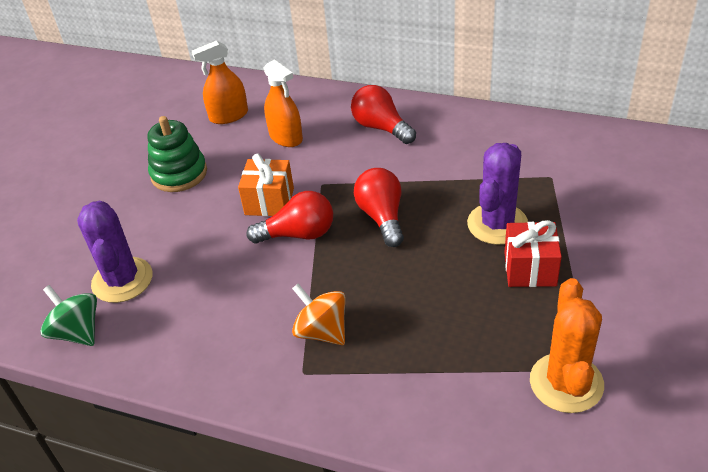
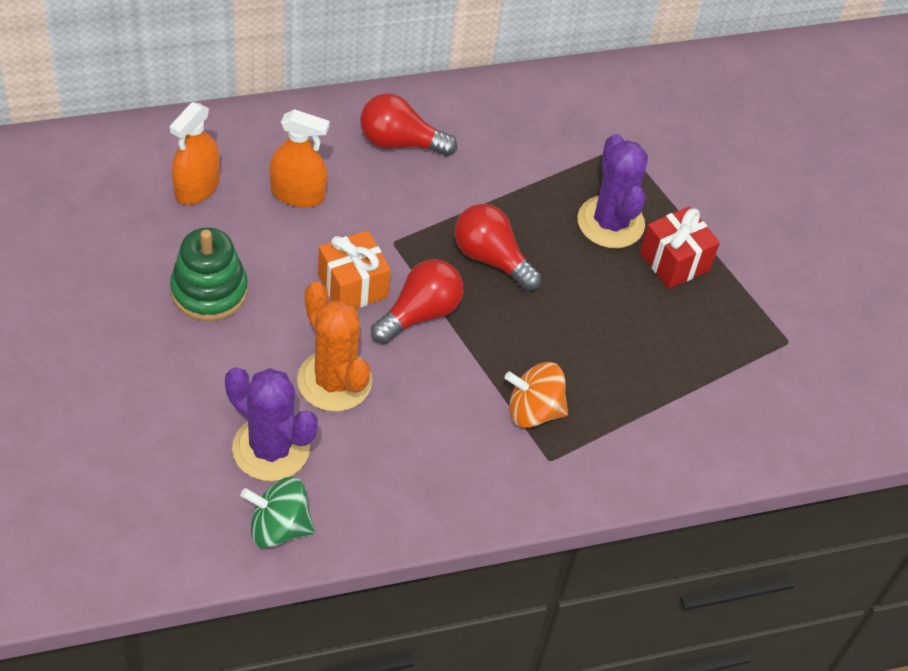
camera: 45 degrees left, 10 degrees up
orange cactus [530,278,604,413] -> orange cactus moved to [297,282,372,412]

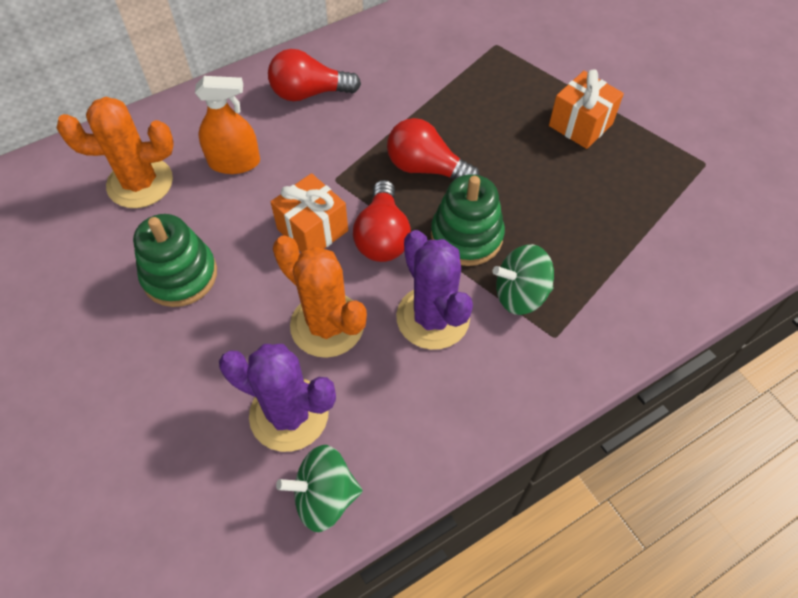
camera: 10 degrees left, 5 degrees up
orange spray bottle [170,102,220,205] -> orange cactus [57,97,174,208]
red light bulb [371,259,463,344] -> red light bulb turned 150 degrees clockwise [353,180,411,262]
orange spinning top [505,362,568,428] -> green spinning top [493,244,554,315]
purple cactus [578,134,648,248] -> purple cactus moved to [396,230,473,350]
red gift [640,206,720,289] -> orange gift [549,69,624,149]
none -> green stacking toy [431,174,505,266]

